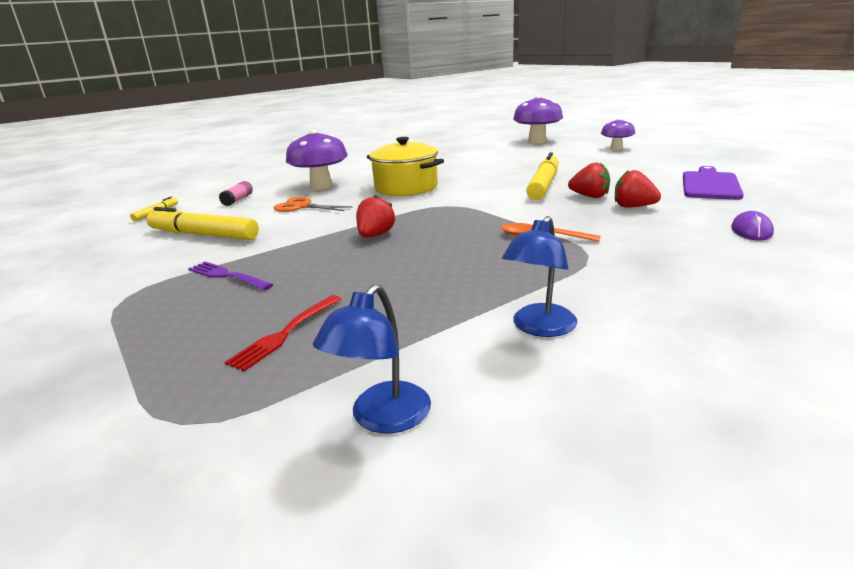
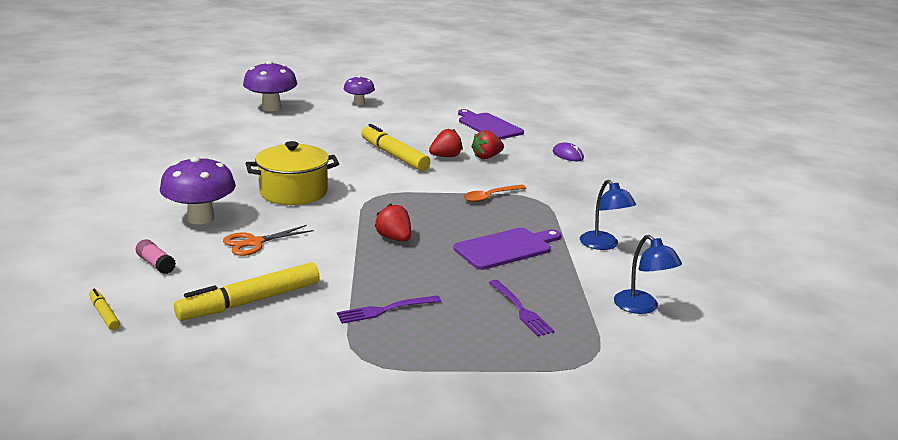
camera: 60 degrees left, 0 degrees up
red fork [225,295,341,371] -> purple fork [489,280,554,337]
none -> purple cutting board [453,228,561,270]

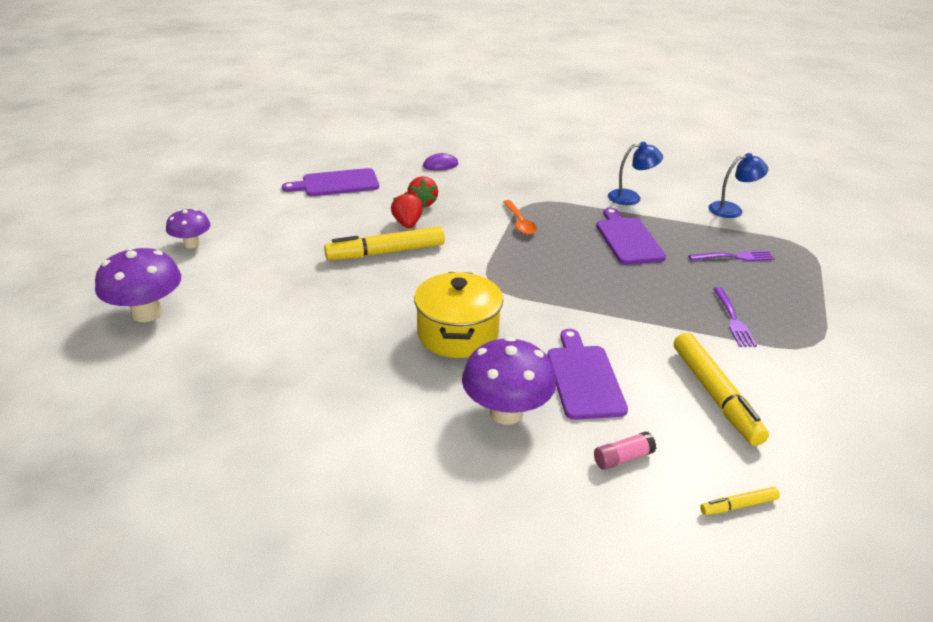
camera: 70 degrees left, 10 degrees up
orange scissors [223,225,314,256] -> purple cutting board [547,329,628,420]
red strawberry [374,203,411,241] -> none

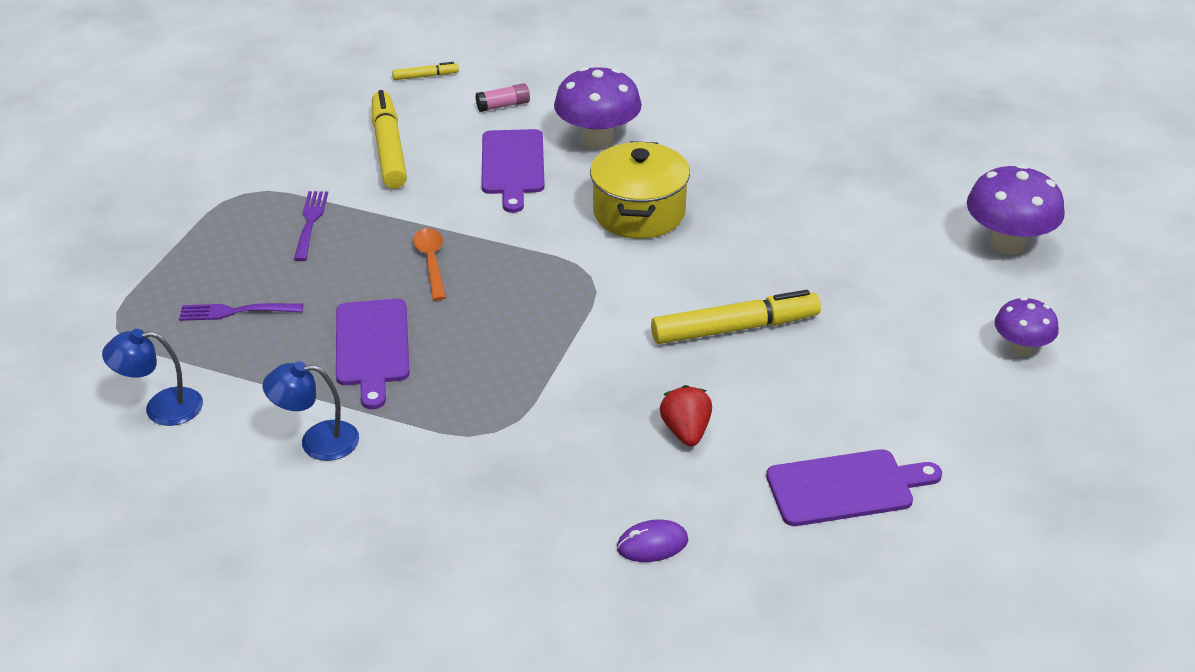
camera: 175 degrees left, 5 degrees up
red strawberry [391,192,423,228] -> none
orange spoon [503,200,537,235] -> orange spoon moved to [413,228,446,301]

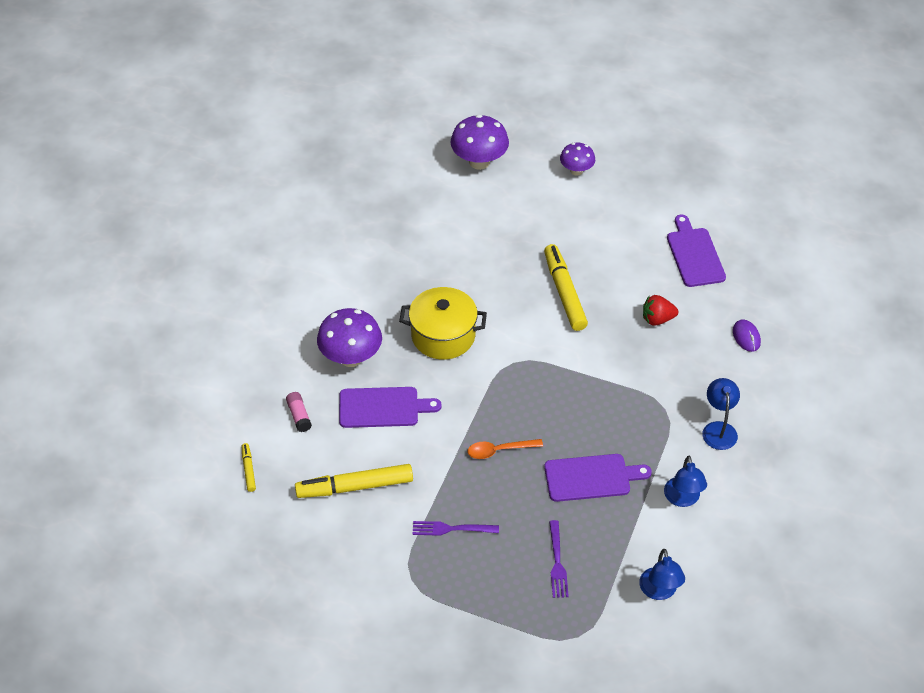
camera: 90 degrees left, 10 degrees up
none -> blue lamp [703,378,740,450]

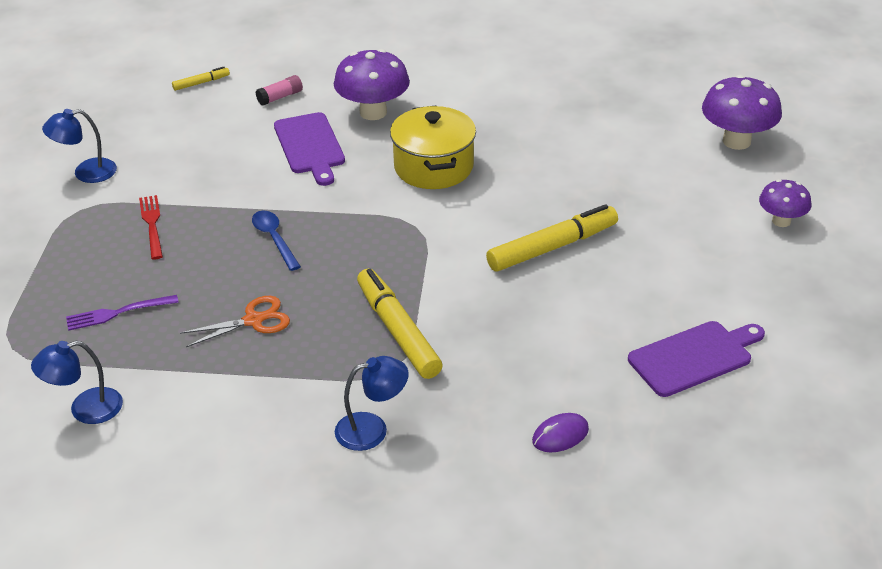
camera: 75 degrees right, 10 degrees down
yellow marker [295,464,413,498] -> yellow marker moved to [357,268,443,379]
purple fork [413,521,499,536] -> red fork [139,195,163,259]
orange spoon [468,439,543,459] -> blue spoon [252,211,301,271]
purple cutting board [544,454,652,502] -> orange scissors [180,296,290,347]
red strawberry [643,295,678,326] -> none
blue lamp [664,456,707,507] -> blue lamp moved to [42,109,117,183]

